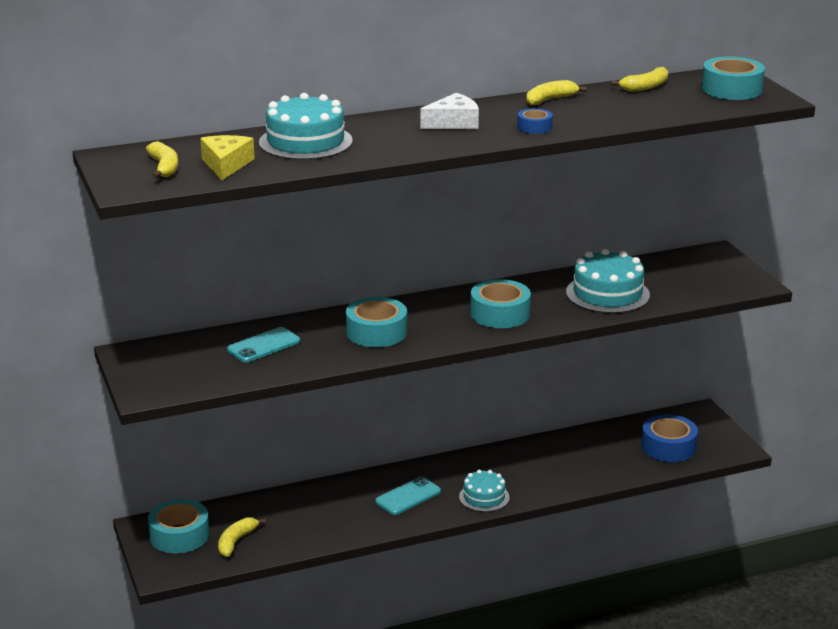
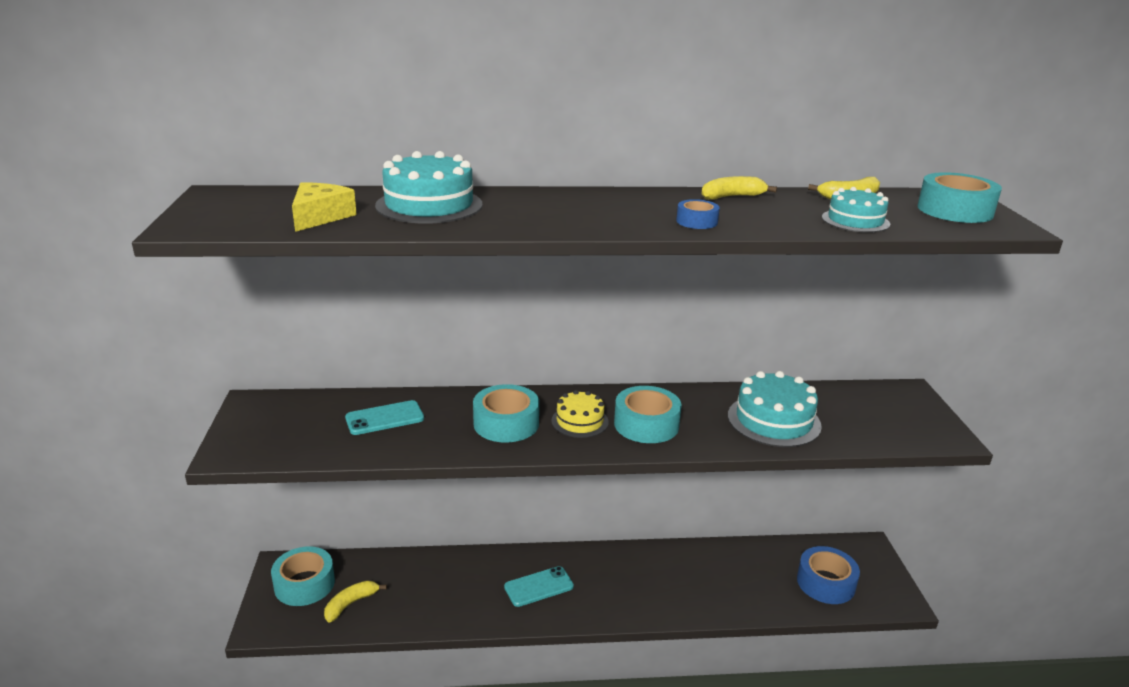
camera: 15 degrees right, 0 degrees up
yellow banana [146,141,178,178] -> none
white cheese [420,93,479,129] -> none
turquoise cake [459,470,510,512] -> turquoise cake moved to [822,187,890,233]
none -> yellow cake [551,390,609,438]

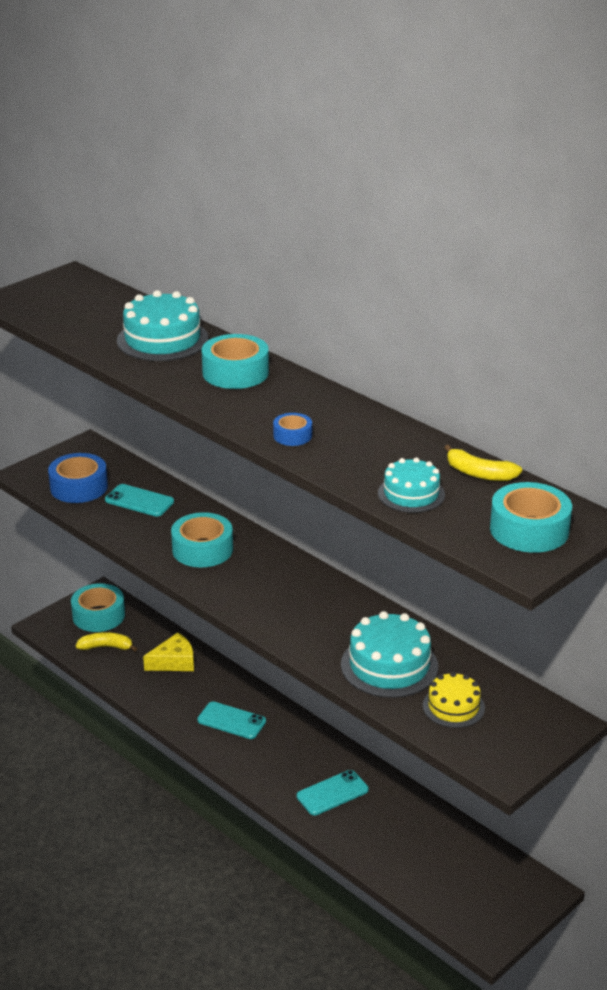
camera: 50 degrees right, 5 degrees up
yellow cheese [292,183,357,232] -> yellow cheese moved to [143,633,194,671]
yellow cake [551,390,609,438] -> yellow cake moved to [423,672,485,728]
turquoise tape [614,386,682,443] -> turquoise tape moved to [202,334,269,389]
yellow banana [701,176,777,200] -> none
blue tape [797,546,860,604] -> blue tape moved to [48,453,108,503]
none -> turquoise phone [297,770,369,815]

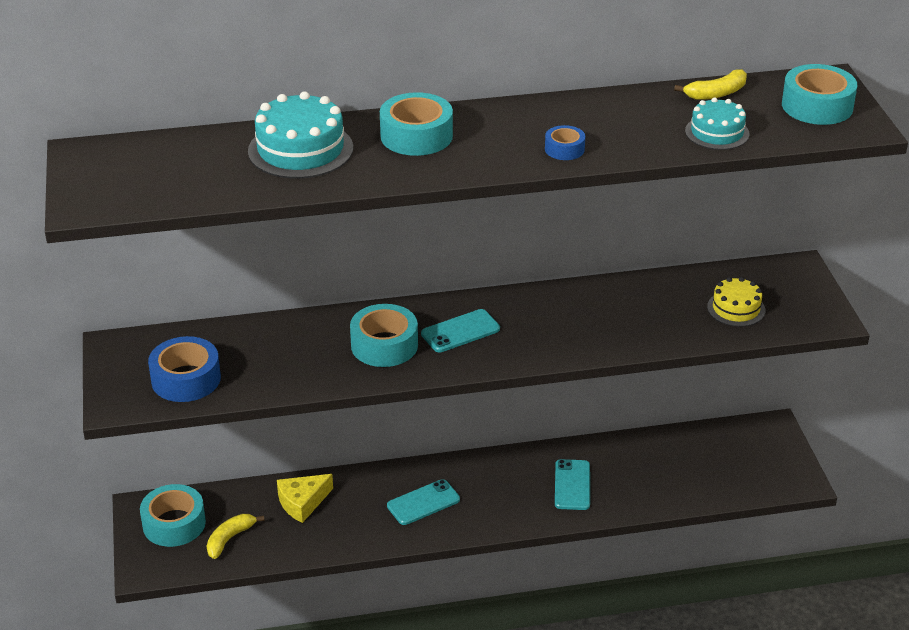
camera: 55 degrees left, 5 degrees up
turquoise phone [105,484,174,517] -> turquoise phone moved to [421,309,500,352]
yellow cheese [143,633,194,671] -> yellow cheese turned 135 degrees counterclockwise [277,474,333,523]
turquoise cake [341,611,438,698] -> none

